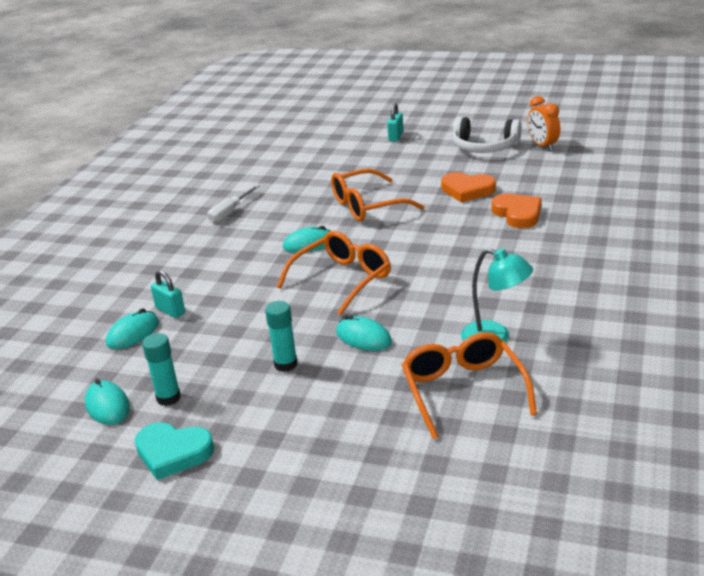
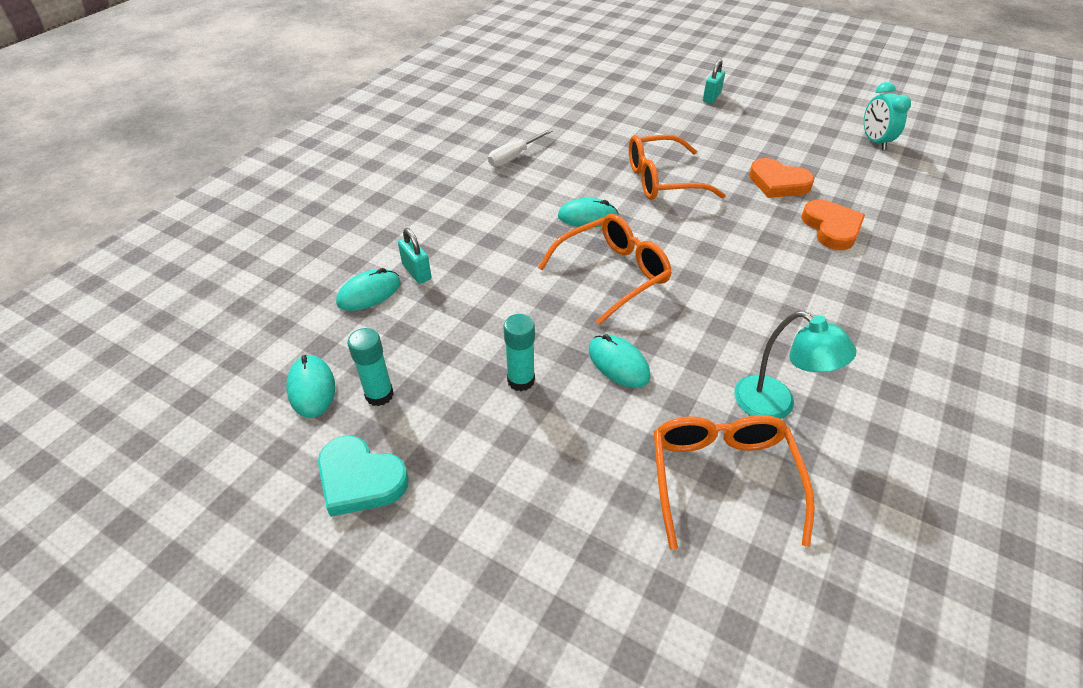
camera: 10 degrees right, 15 degrees up
white headphones [452,117,522,153] -> none
orange clock [528,96,560,151] -> turquoise clock [864,82,911,150]

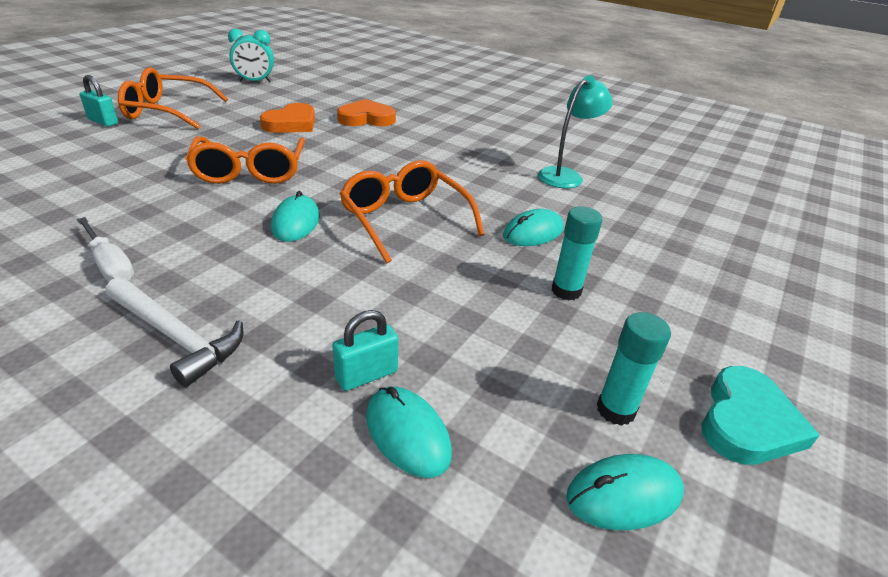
camera: 90 degrees left, 10 degrees down
orange glasses [654,415,815,550] -> orange glasses moved to [118,67,228,129]
none -> white hammer [106,277,243,387]

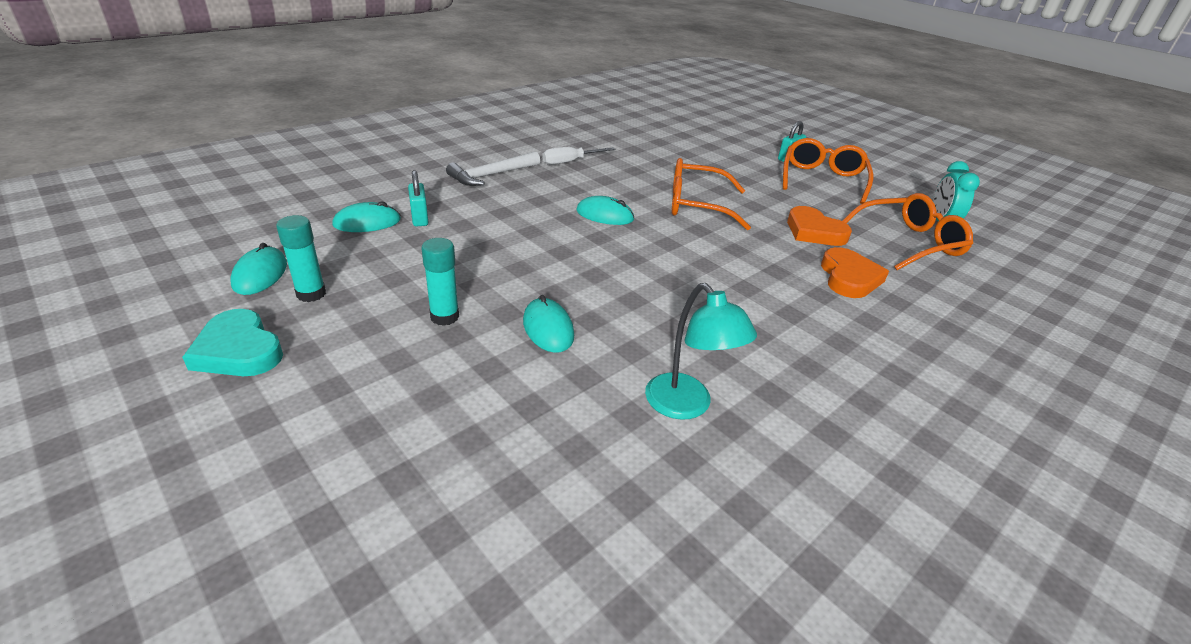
camera: 105 degrees right, 0 degrees up
orange glasses [339,160,485,264] -> orange glasses moved to [842,193,973,270]

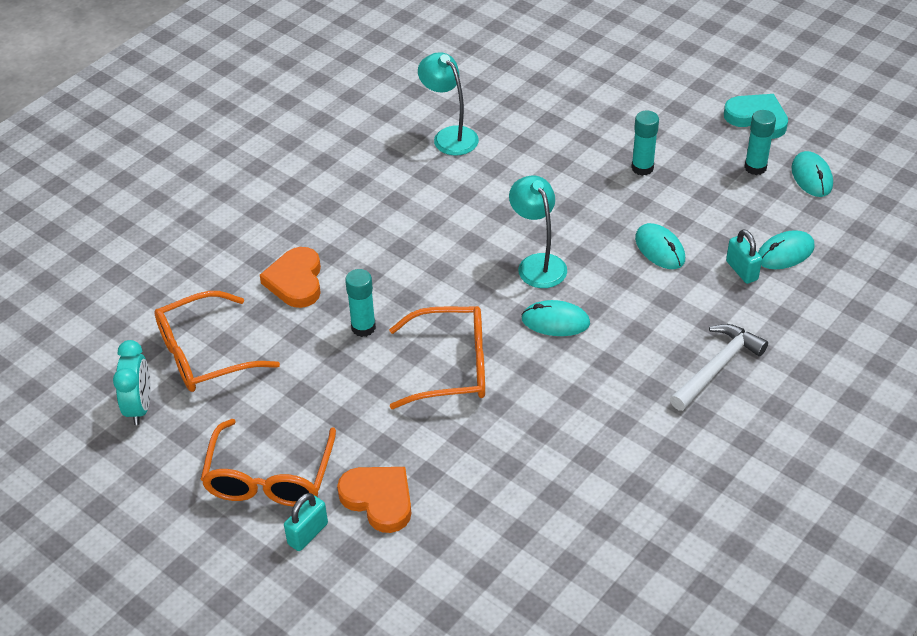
camera: 175 degrees right, 10 degrees up
turquoise mouse [523,295,574,353] -> turquoise mouse moved to [635,223,685,269]
white screwdriver [542,147,616,165] -> none
orange heart [787,206,852,246] -> orange heart moved to [337,467,411,533]
none -> turquoise glue stick [345,269,376,337]
none -> turquoise lamp [509,175,567,288]

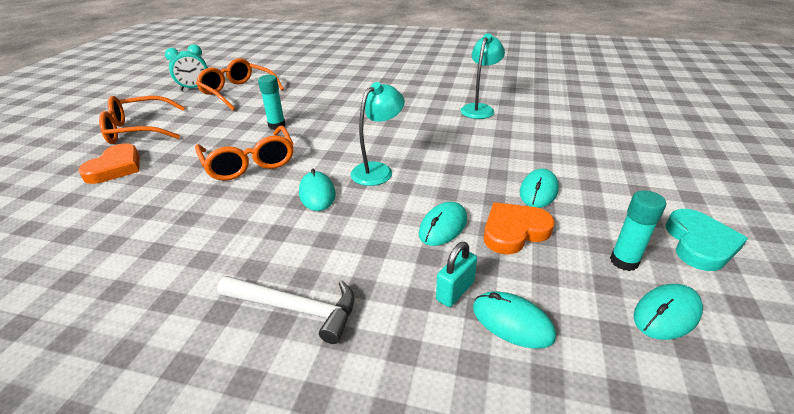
camera: 65 degrees right, 10 degrees down
orange heart [260,247,321,308] -> orange heart moved to [484,202,555,255]
turquoise padlock [284,493,328,551] -> none
turquoise glue stick [631,110,659,176] -> turquoise mouse [520,169,559,208]

